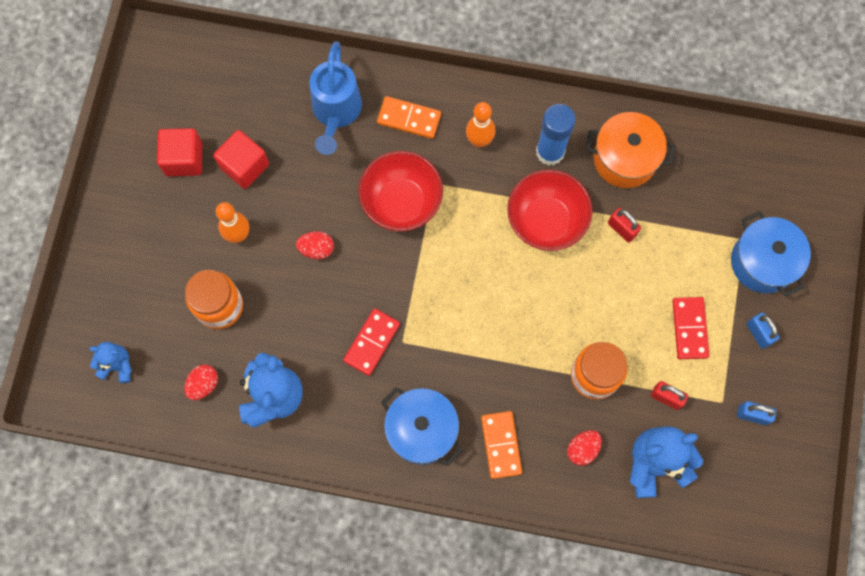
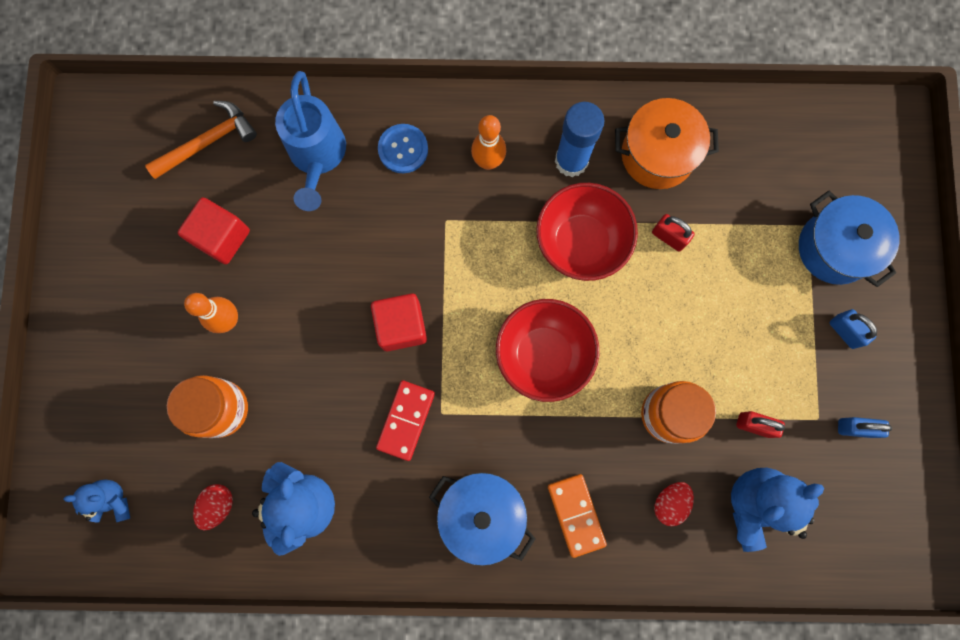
camera: 10 degrees left, 5 degrees up
red cube [157,128,202,176] -> red cube moved to [371,293,427,351]
red egg [296,231,334,259] -> none
red bowl [358,151,443,231] -> red bowl moved to [496,299,599,402]
orange domino [377,96,441,139] -> blue button [378,124,428,173]
red domino [672,297,709,359] -> none
none -> orange hammer [145,101,257,179]

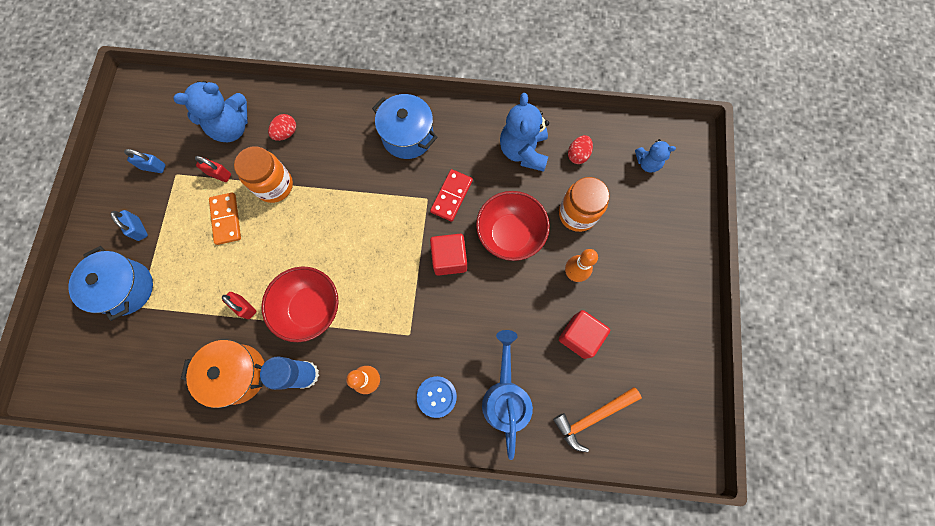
camera: 175 degrees left, 5 degrees down
red bowl [496,299,599,402] -> red bowl moved to [476,191,550,261]
orange domino [548,474,607,558] -> orange domino moved to [209,192,241,245]

